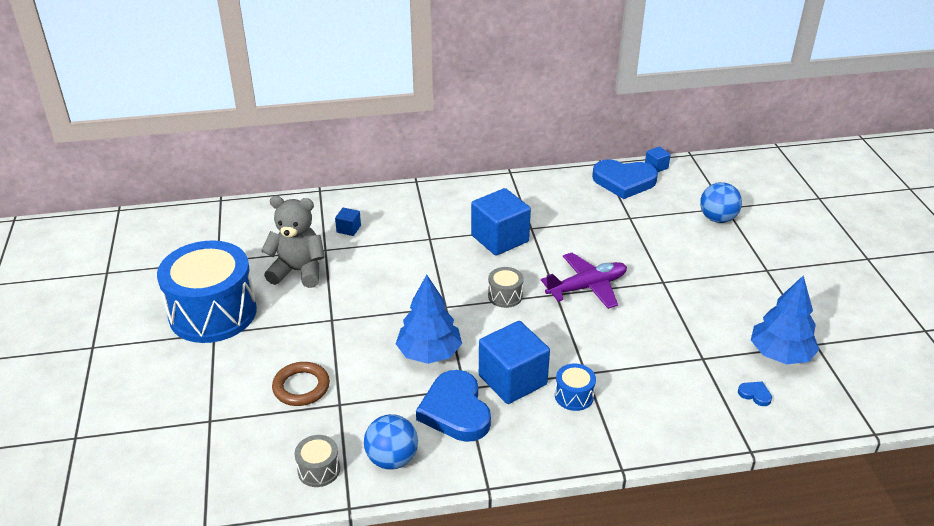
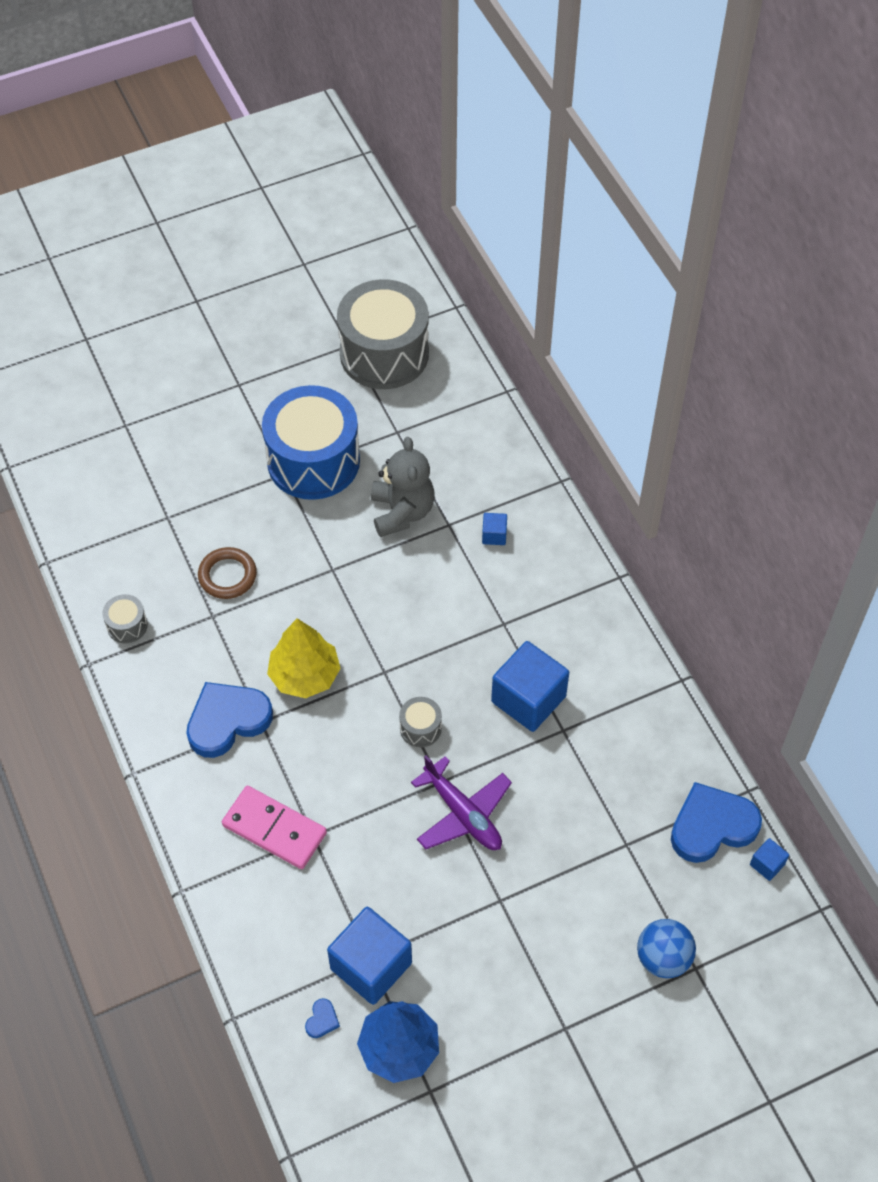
camera: 75 degrees right, 20 degrees up
blue ball [364,414,418,470] -> none
blue tree [396,275,462,364] -> yellow tree [267,618,341,699]
blue cube [479,321,550,404] -> blue cube moved to [327,907,412,1005]
blue drum [555,363,596,411] -> pink domino [222,786,327,869]
blue heart [592,159,658,199] -> blue heart turned 75 degrees clockwise [671,782,762,863]
none -> grey drum [337,279,429,389]

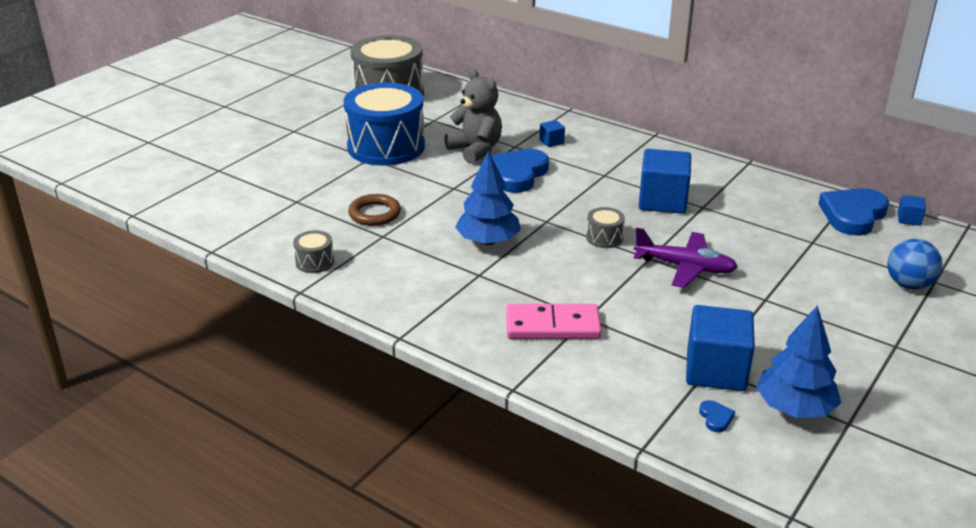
camera: 30 degrees left, 25 degrees down
blue heart [186,682,273,758] -> blue heart moved to [491,149,549,193]
yellow tree [267,618,341,699] -> blue tree [455,150,521,245]

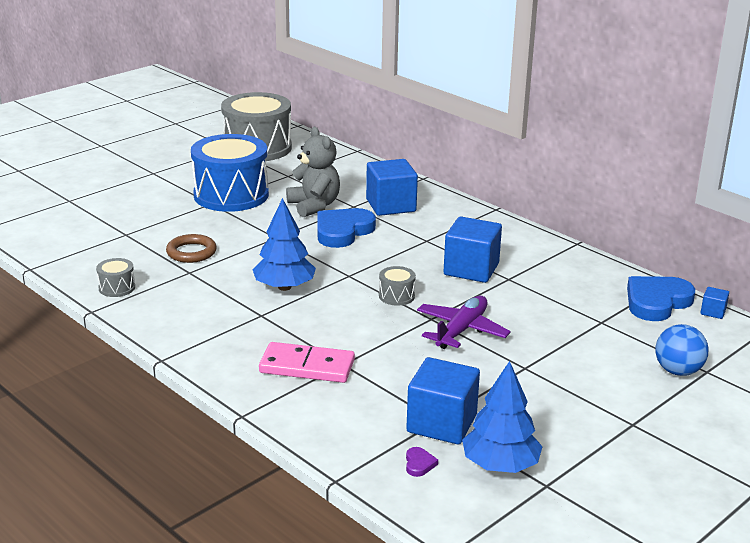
camera: 10 degrees right, 5 degrees down
blue cube [539,120,565,147] -> blue cube [366,159,418,216], size x2.22
purple plane [634,228,738,288] -> purple plane turned 90 degrees counterclockwise [417,296,511,349]
blue heart [699,400,735,432] -> purple heart [406,447,438,477]

